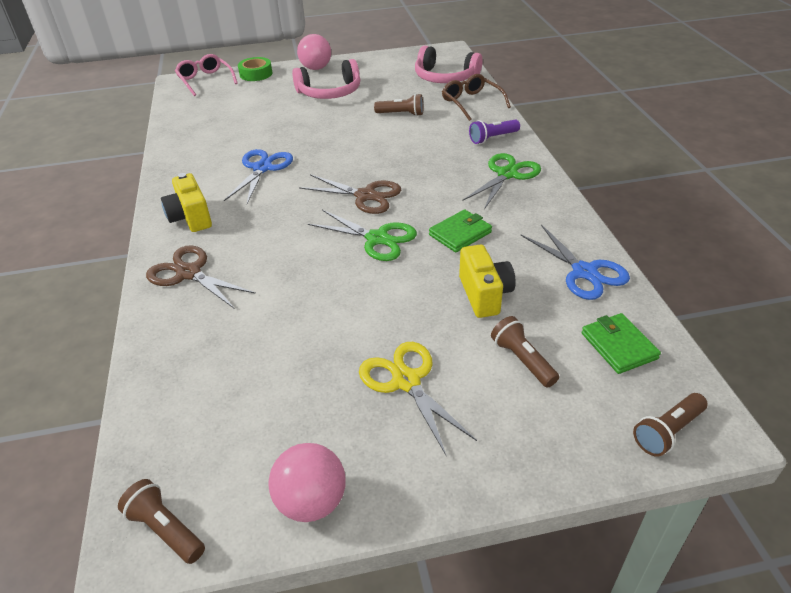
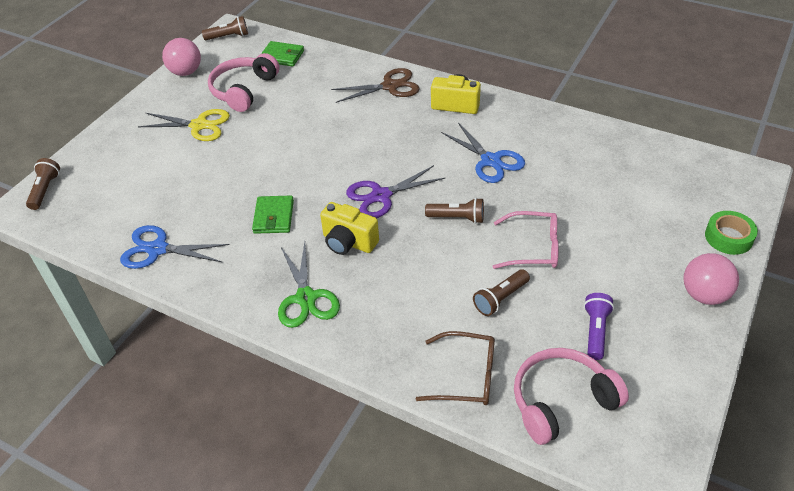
camera: 130 degrees right, 5 degrees up
pink glasses [175,54,238,96] -> pink glasses moved to [492,211,559,269]
pink headphones [292,59,360,99] -> pink headphones moved to [208,53,279,112]
brown scissors [299,174,401,214] -> purple scissors [346,165,445,218]
green scissors [308,210,417,261] -> none
yellow camera [459,244,516,318] -> yellow camera moved to [320,202,379,255]
purple flashlight [469,120,520,144] -> purple flashlight moved to [584,293,614,360]
brown flashlight [491,316,559,388] -> brown flashlight moved to [425,198,484,224]
green wallet [582,313,661,374] -> green wallet moved to [261,41,304,66]

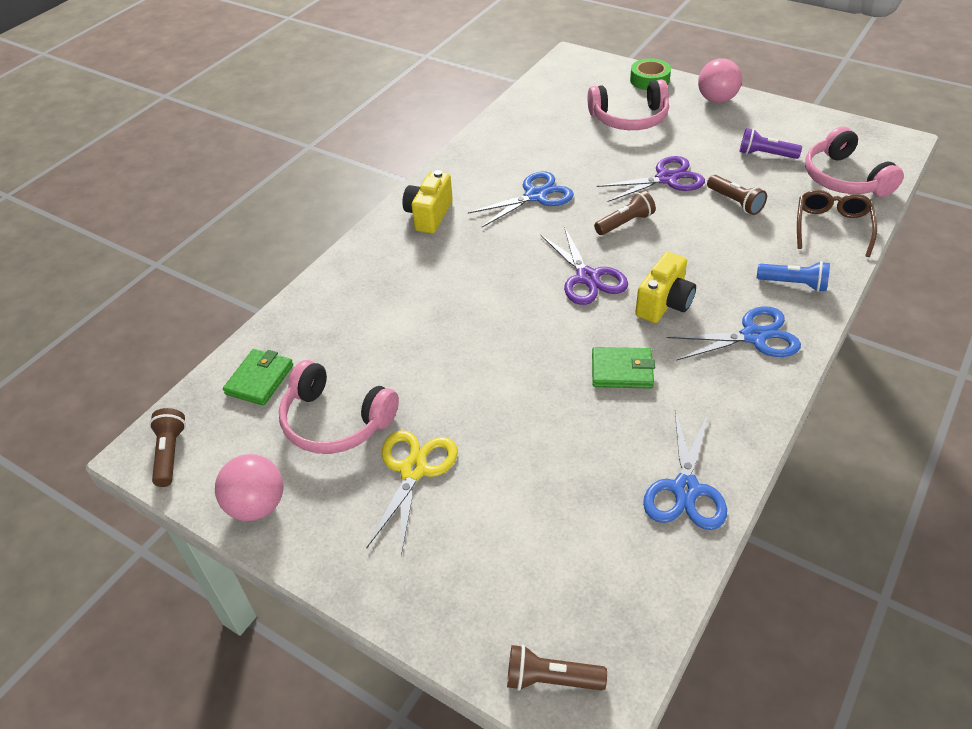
camera: 85 degrees left, 0 degrees up
green scissors [278,242,340,328] -> blue scissors [666,306,801,361]
brown scissors [331,68,420,103] -> none
brown flashlight [425,198,484,224] -> brown flashlight turned 45 degrees clockwise [594,190,656,235]
pink glasses [492,211,559,269] -> purple scissors [597,156,705,202]
none -> pink headphones [588,79,669,130]
none -> blue flashlight [757,261,830,292]

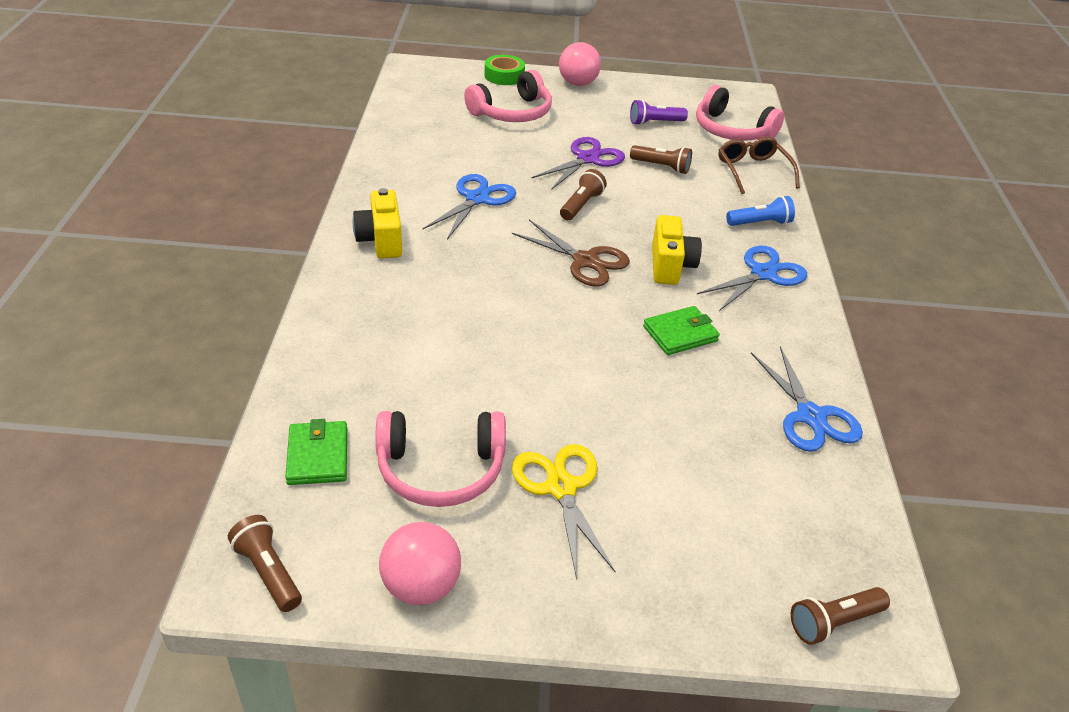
camera: 35 degrees left, 5 degrees down
purple scissors [540,226,628,305] -> brown scissors [512,220,630,287]

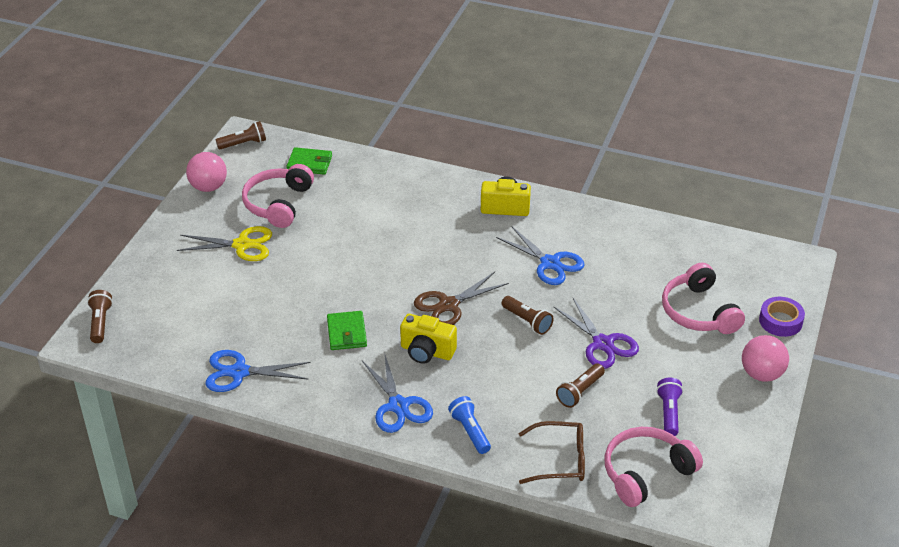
camera: 110 degrees right, 0 degrees up
green tape [484,55,525,85] -> purple tape [759,297,805,337]
blue flashlight [726,196,795,226] -> blue flashlight turned 150 degrees clockwise [448,396,491,454]

